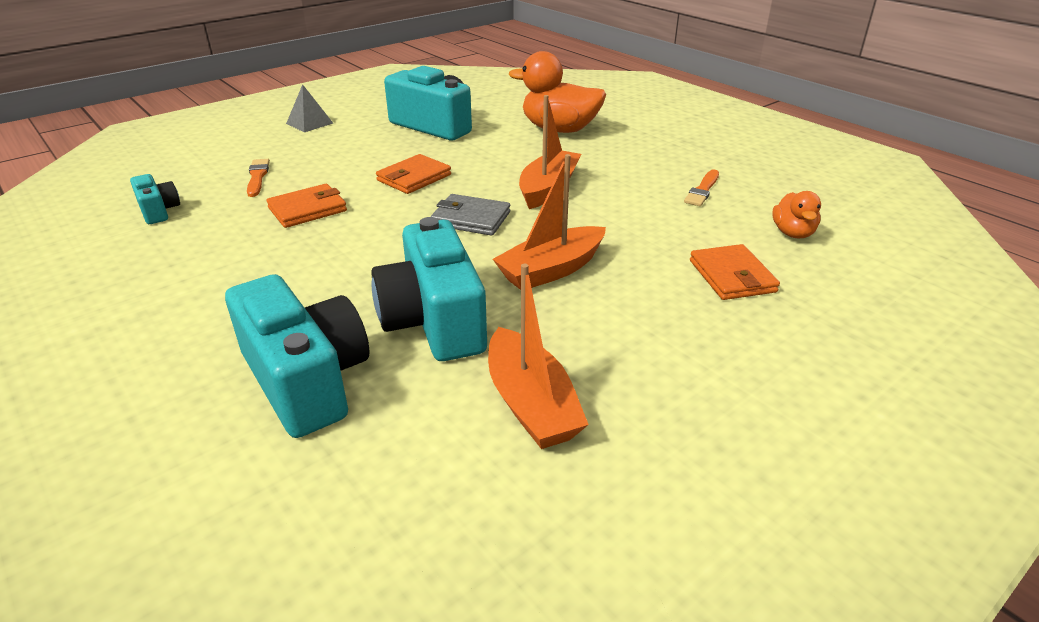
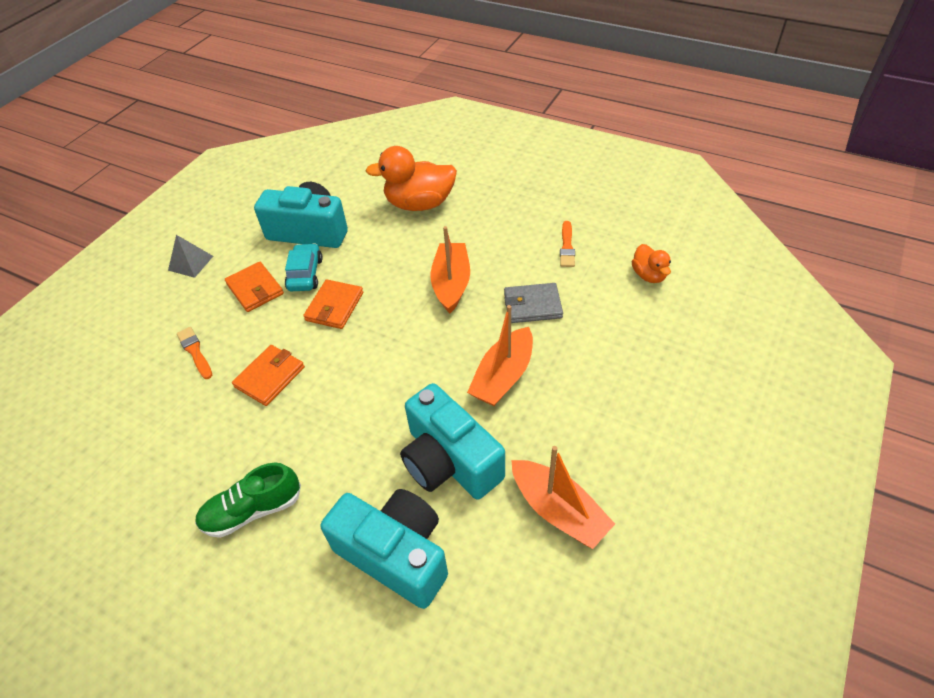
camera: 20 degrees left, 15 degrees up
turquoise camera [130,174,180,224] -> none
grey wallet [431,194,510,236] -> grey wallet moved to [504,283,563,323]
orange wallet [690,244,780,300] -> orange wallet moved to [225,262,284,312]
none -> green shoe [195,463,301,538]
none -> turquoise car [285,243,323,291]

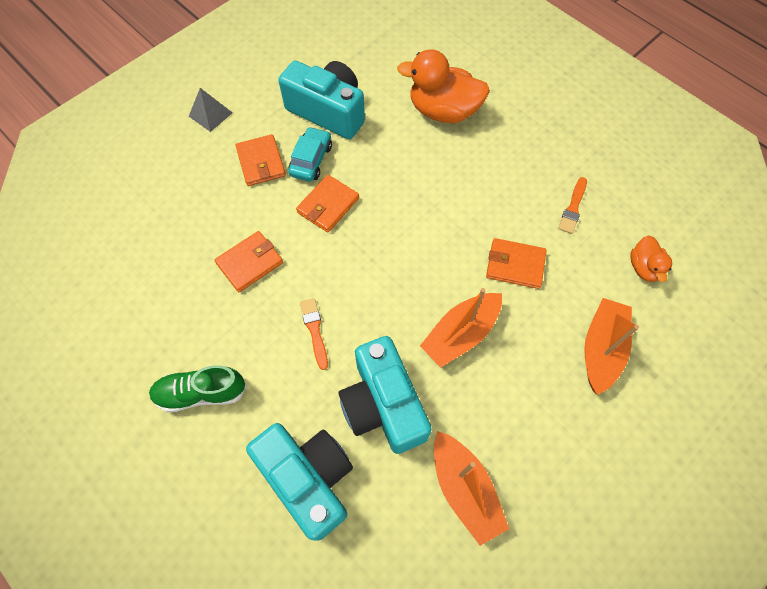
camera: 15 degrees right, 15 degrees up
orange brush [177,327,212,379] -> orange brush moved to [300,298,328,370]
orange boat [430,226,470,314] -> orange boat moved to [584,298,639,395]
grey wallet [504,283,563,323] -> orange wallet [486,238,547,289]

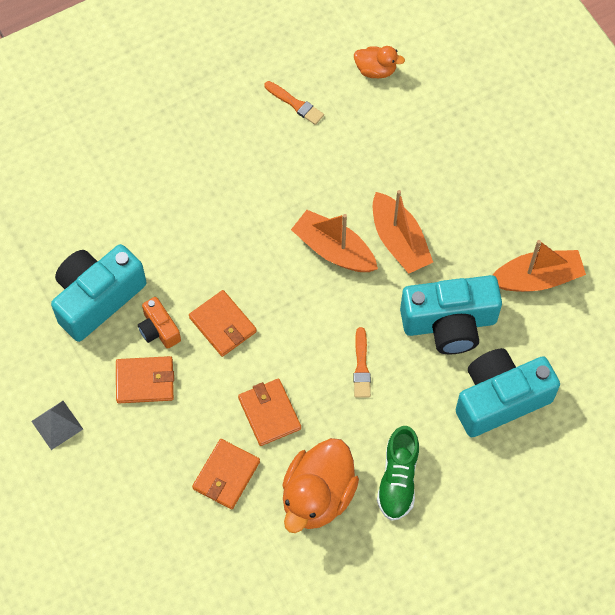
camera: 75 degrees left, 0 degrees up
turquoise car [288,127,332,182] -> orange camera [138,297,181,349]
orange brush [300,298,328,370] -> orange brush turned 90 degrees counterclockwise [353,327,371,398]
orange duck [397,49,490,123] -> orange duck moved to [282,438,359,533]
orange wallet [486,238,547,289] -> orange wallet moved to [192,439,260,509]
orange boat [584,298,639,395] -> orange boat moved to [291,210,378,272]

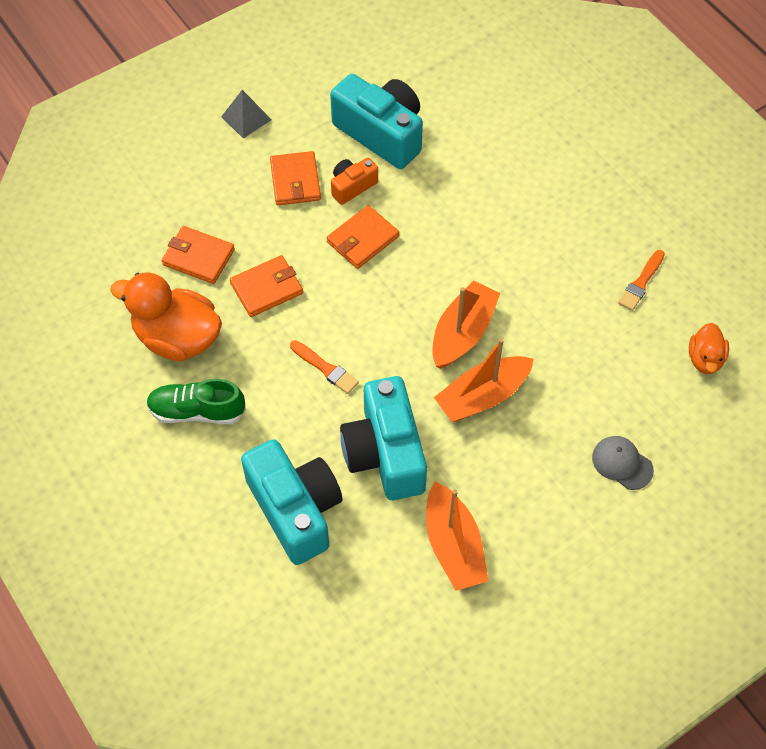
camera: 85 degrees right, 5 degrees down
orange brush [353,327,371,398] -> orange brush turned 135 degrees counterclockwise [290,340,359,394]
none -> grey cap [592,436,654,490]

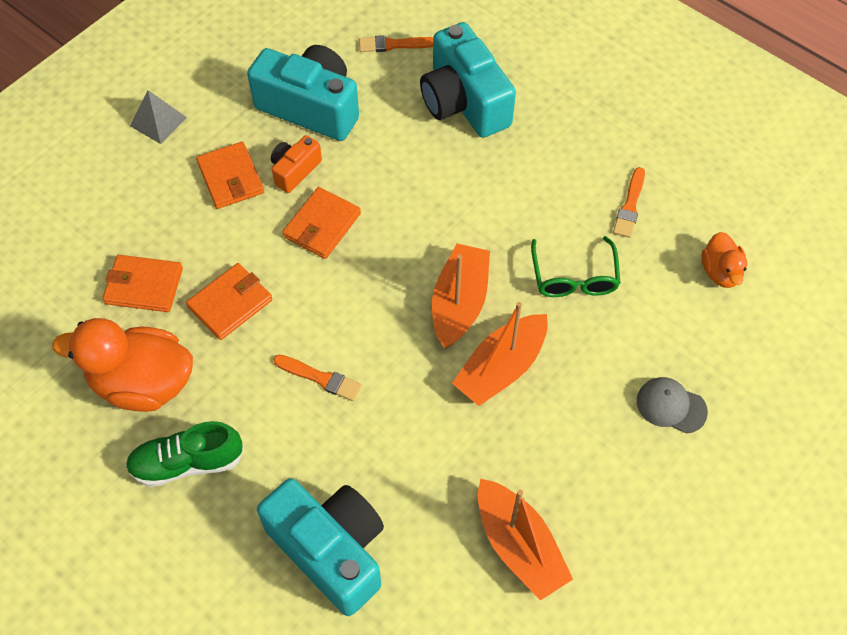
camera: 15 degrees left, 0 degrees up
turquoise camera [340,376,427,500] -> turquoise camera moved to [420,22,516,138]
none -> orange brush [359,35,433,52]
none -> green glasses [531,236,621,297]

